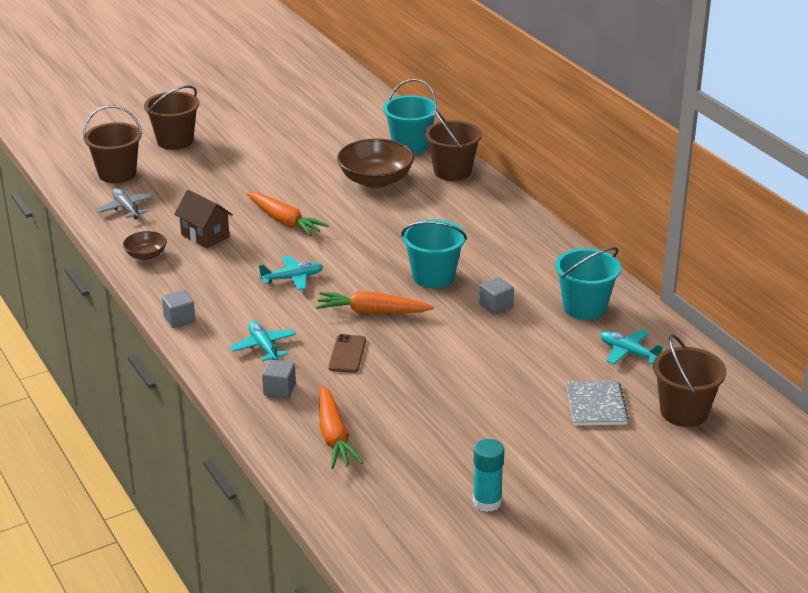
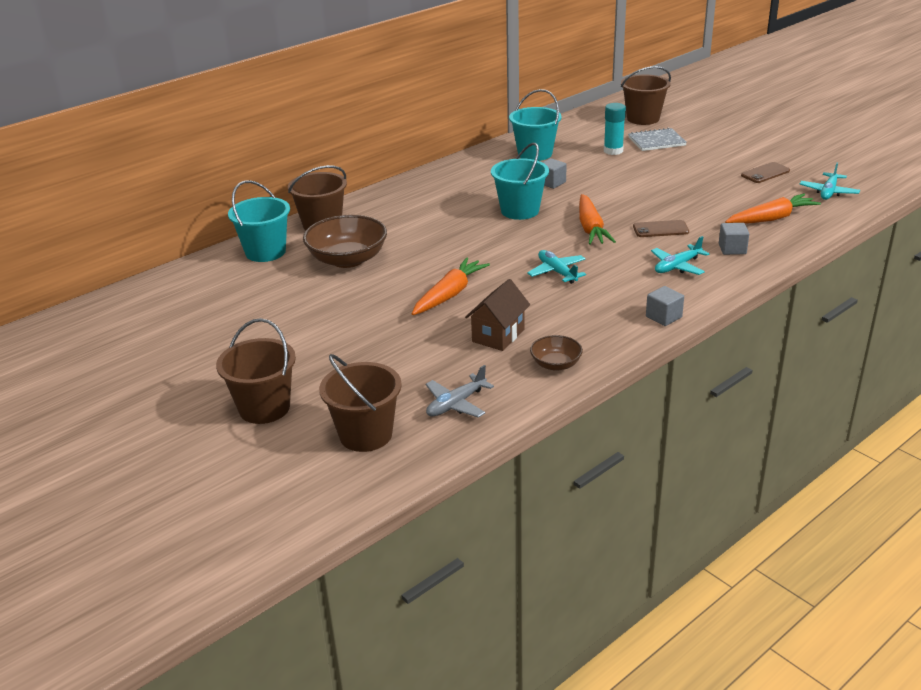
camera: 100 degrees left, 0 degrees up
turquoise glue stick [473,439,504,512] -> turquoise glue stick moved to [604,103,626,155]
turquoise plane [600,329,665,365] -> turquoise plane moved to [800,162,860,200]
none -> brown phone [741,162,790,183]

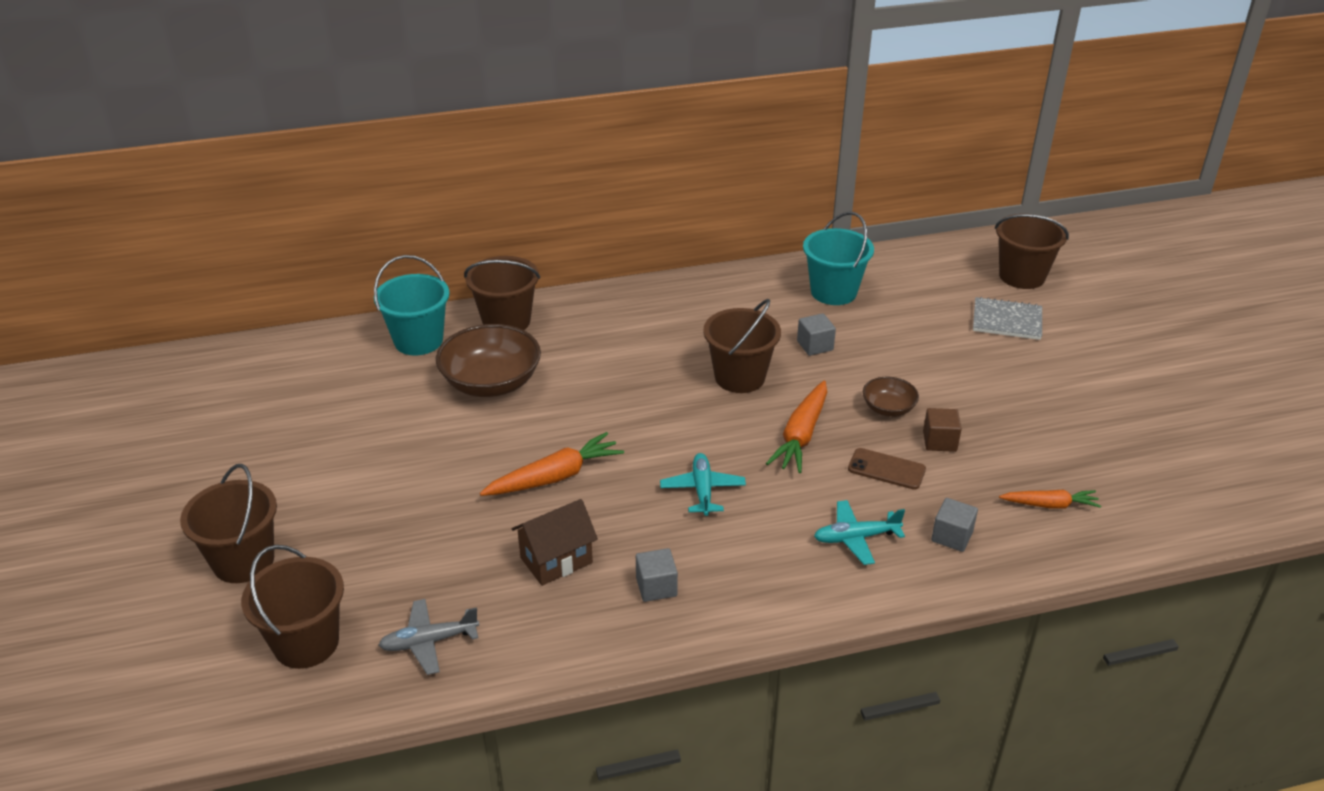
camera: 25 degrees right, 5 degrees up
turquoise bucket [491,143,549,220] -> brown bucket [703,299,781,393]
brown bowl [530,335,583,371] -> brown bowl moved to [863,377,919,417]
turquoise glue stick [604,103,626,155] -> none
grey cube [646,286,684,326] -> grey cube moved to [636,548,678,602]
orange carrot [725,194,821,224] -> orange carrot [999,490,1101,509], size x0.64
brown phone [741,162,790,183] -> none
turquoise plane [800,162,860,200] -> none
none -> brown cube [923,408,962,452]

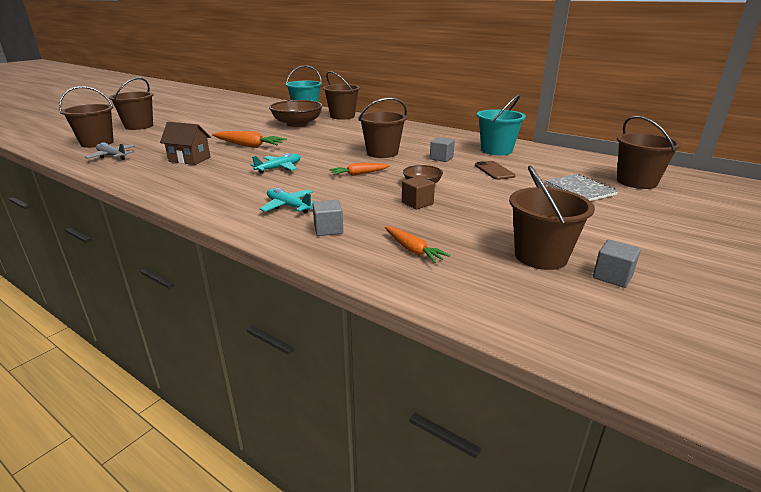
camera: 50 degrees right, 10 degrees down
grey cube [636,548,678,602] -> grey cube moved to [593,240,641,288]
orange carrot [766,381,827,473] -> orange carrot [329,163,390,176], size x0.64
brown phone [848,448,926,490] -> brown phone moved to [475,161,515,180]
none -> brown bucket [509,166,595,270]

